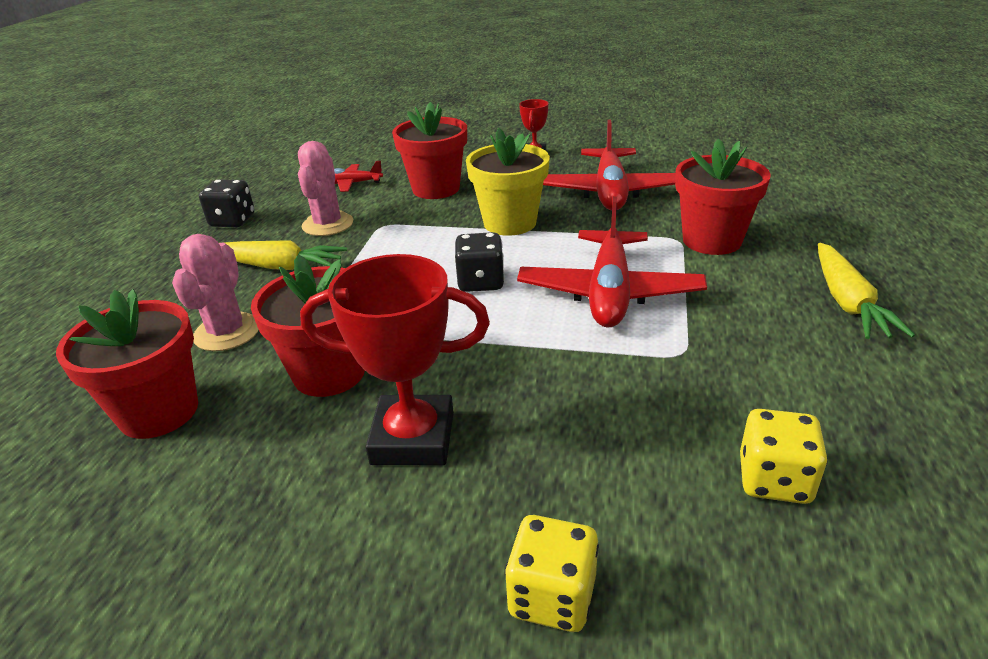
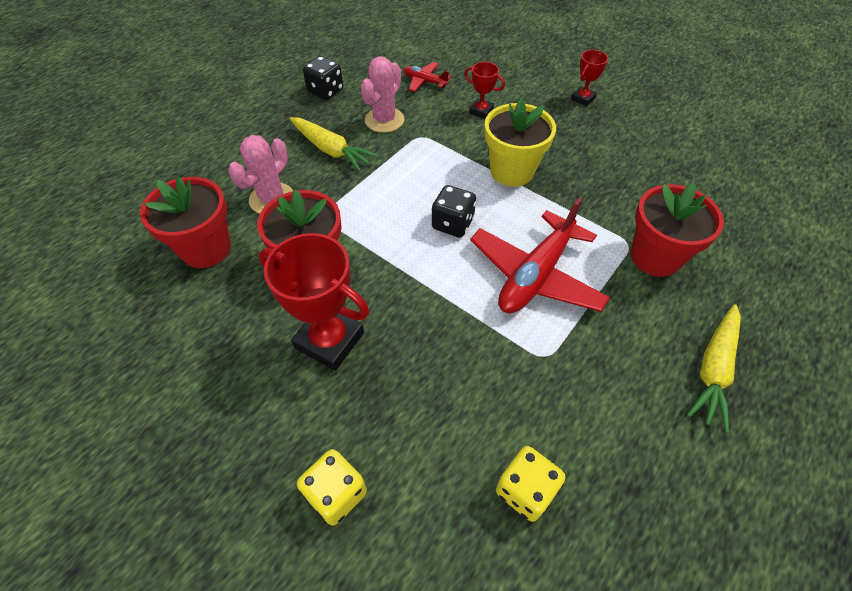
camera: 25 degrees right, 20 degrees up
red flower pot [392,102,467,199] -> red trophy [464,62,505,119]
red plane [543,120,676,210] -> none

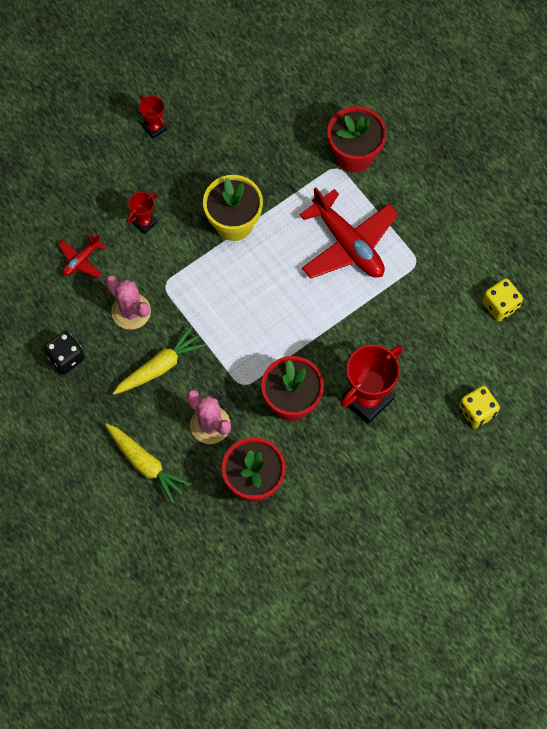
camera: 75 degrees left, 15 degrees up
black dice [432,185,476,238] -> none
yellow carrot [687,304,741,433] -> yellow carrot moved to [105,423,191,503]

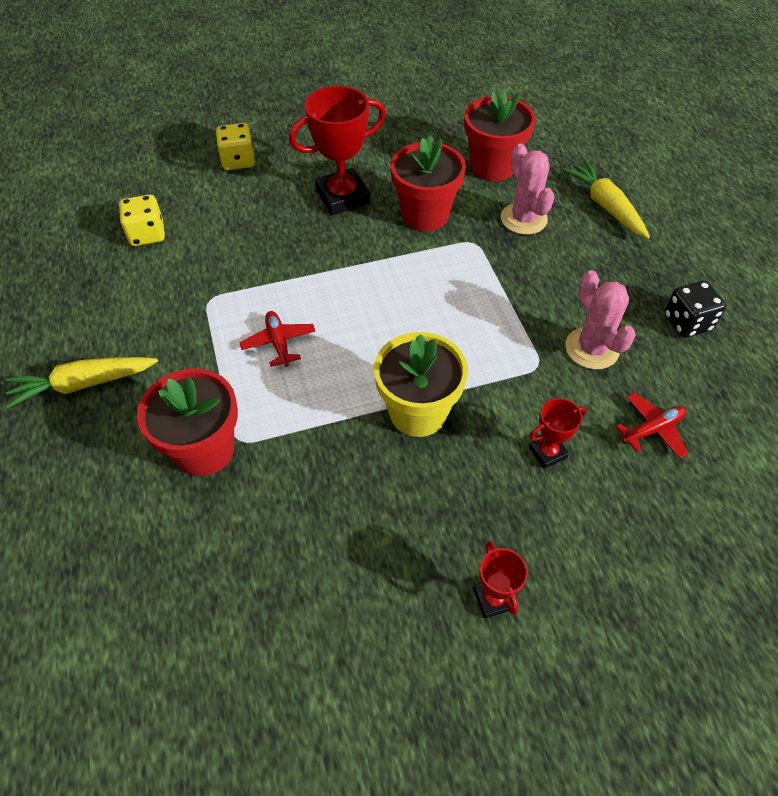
camera: 160 degrees left, 15 degrees down
yellow carrot [113,326,206,395] -> yellow carrot moved to [6,357,158,409]
red plane [300,187,398,279] -> red plane [239,311,315,367], size x0.49

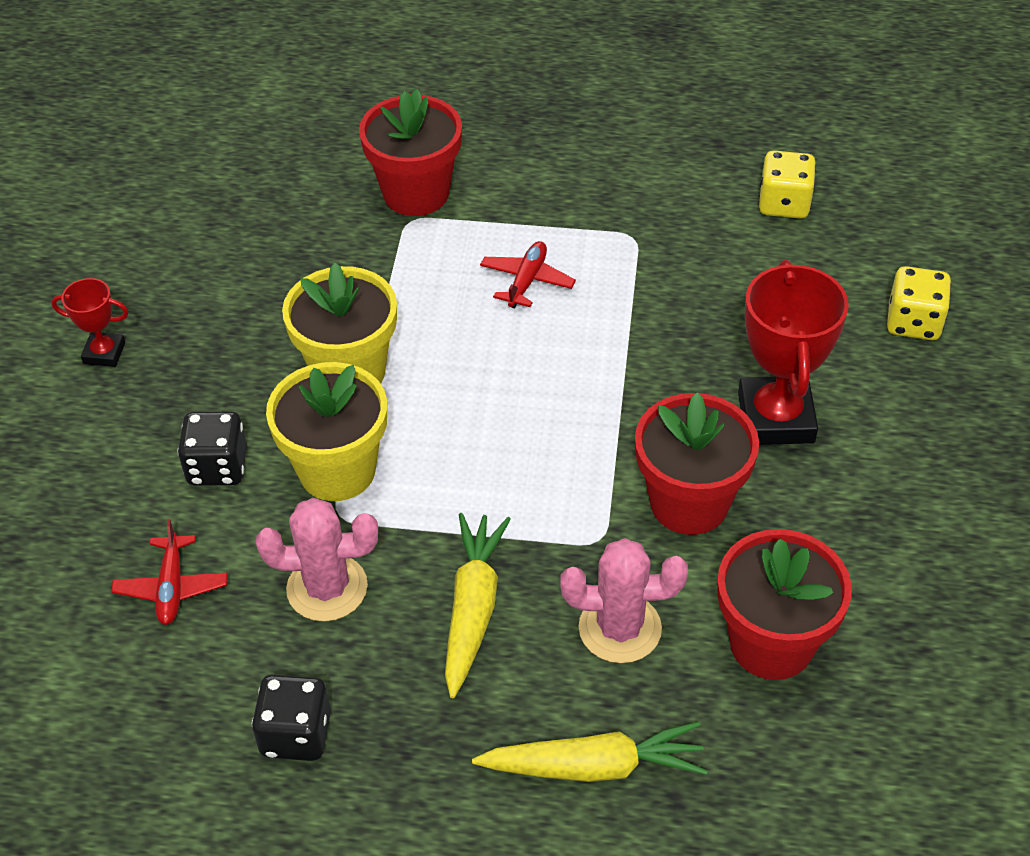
camera: 115 degrees right, 5 degrees down
yellow carrot [6,357,158,409] -> yellow carrot moved to [445,513,511,698]
red plane [239,311,315,367] -> red plane turned 75 degrees counterclockwise [480,241,576,309]
red trophy [529,398,587,469] -> black dice [178,411,247,486]
none -> yellow flower pot [266,362,387,501]

